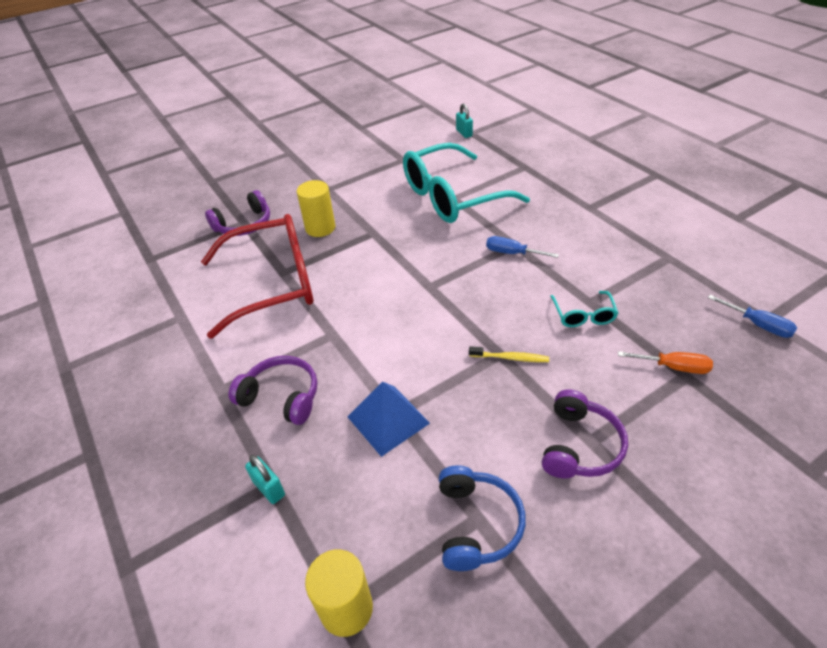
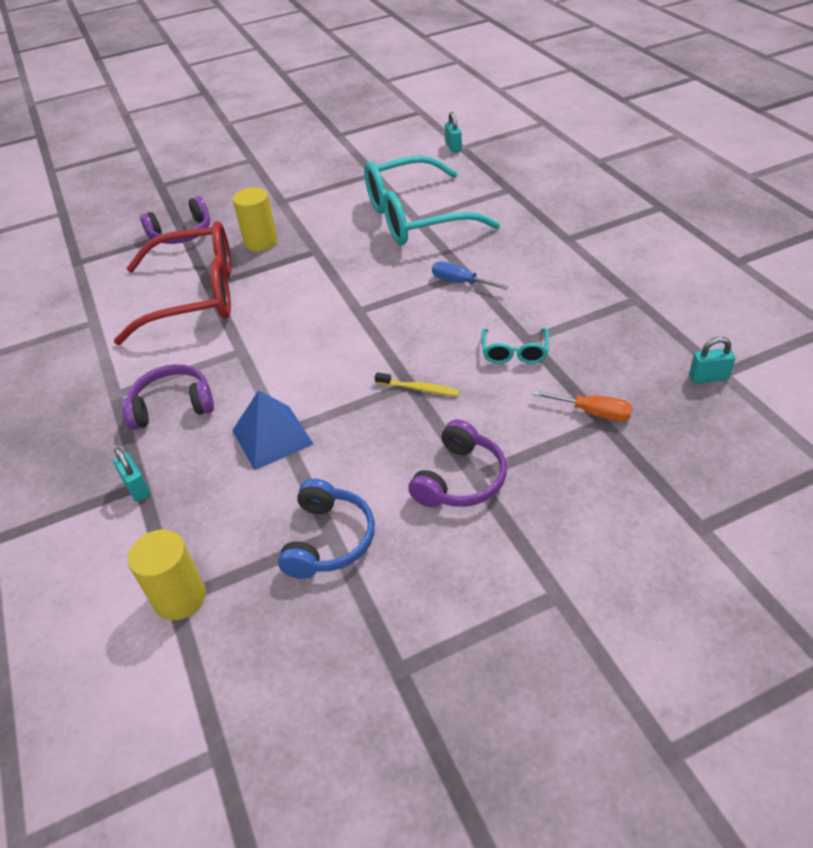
camera: 10 degrees right, 0 degrees up
purple headphones [228,356,317,425] -> purple headphones turned 45 degrees counterclockwise [122,364,214,430]
blue screwdriver [708,295,797,338] -> turquoise padlock [689,337,735,384]

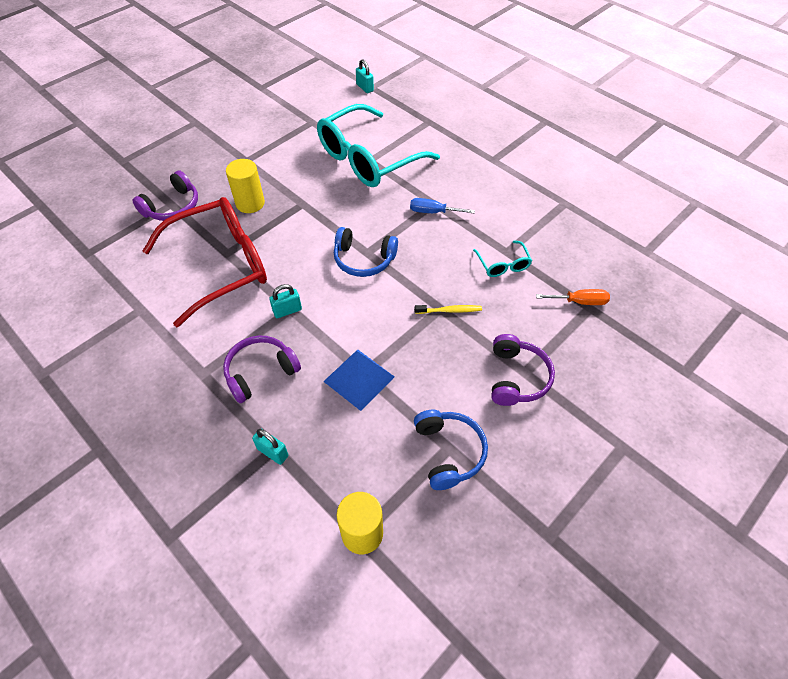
camera: 25 degrees left, 10 degrees up
turquoise padlock [689,337,735,384] -> turquoise padlock moved to [269,284,302,318]
none -> blue headphones [334,227,398,277]

